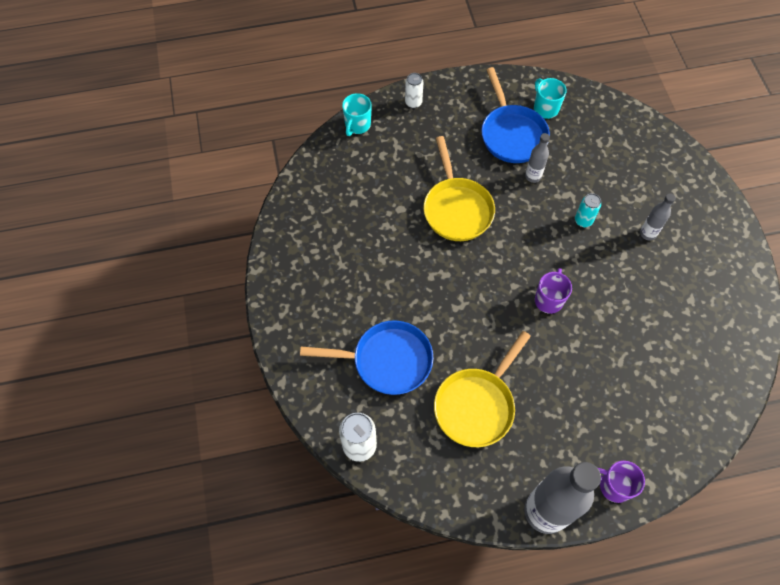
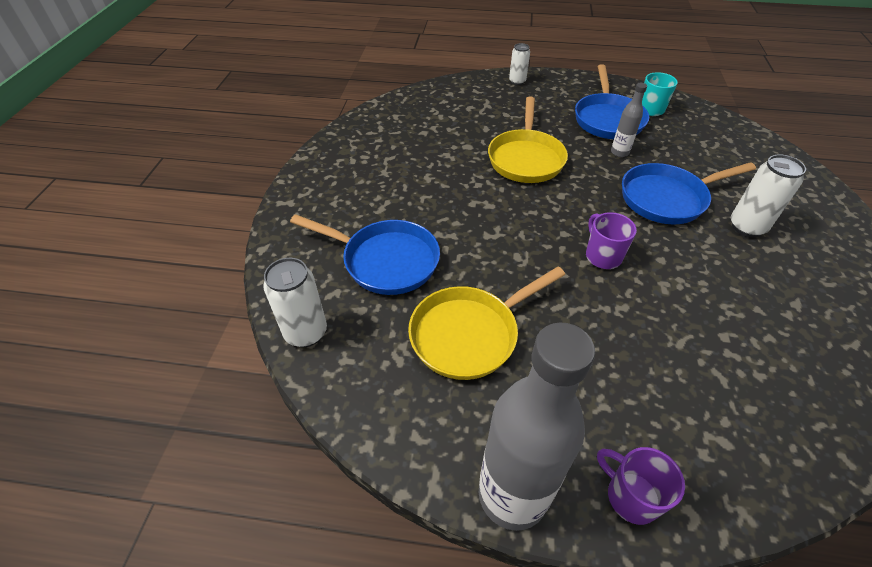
camera: 20 degrees right, 15 degrees down
turquoise mug [342,93,372,136] -> none
purple mug [535,268,572,314] -> purple mug turned 60 degrees counterclockwise [586,212,637,269]
turquoise can [575,193,601,227] -> blue pan [622,162,756,225]
grey bottle [640,193,676,240] -> white can [731,154,806,237]

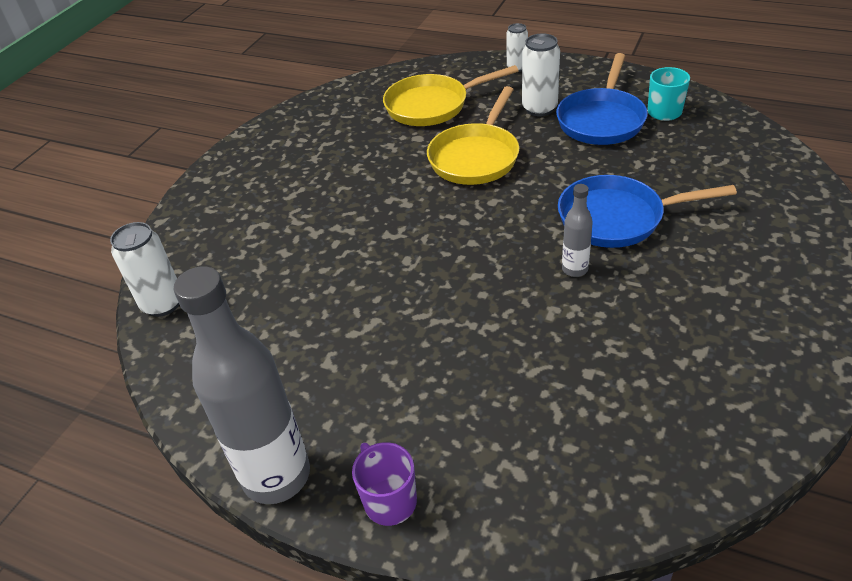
camera: 20 degrees right, 5 degrees down
blue pan [290,214,440,295] -> none
yellow pan [408,267,565,380] -> yellow pan moved to [383,65,519,126]
purple mug [586,212,637,269] -> none
grey bottle [611,83,647,157] -> grey bottle moved to [562,184,593,277]
white can [731,154,806,237] -> white can moved to [522,34,560,117]

